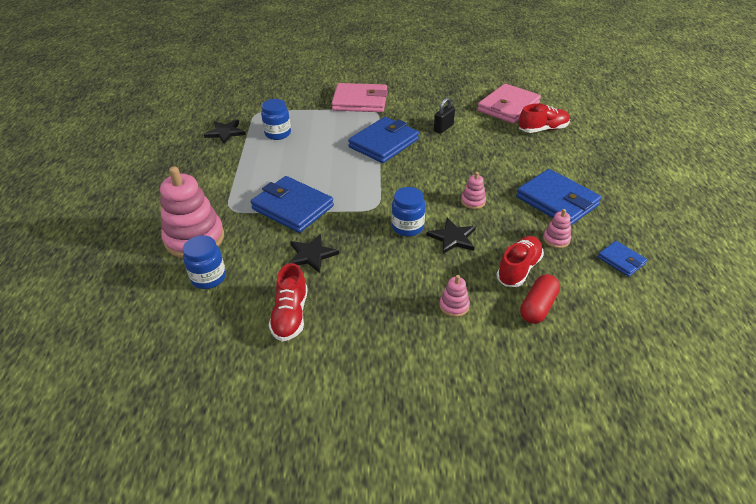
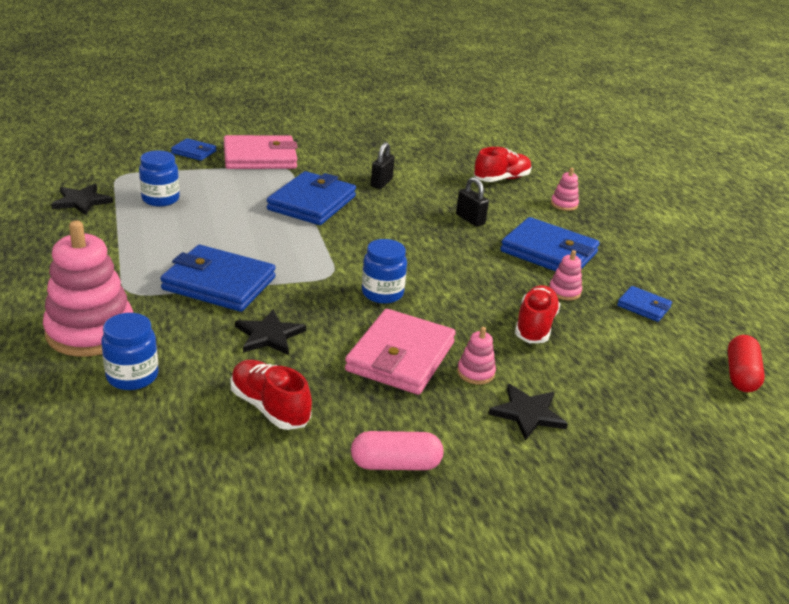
camera: 20 degrees left, 10 degrees down
red shoe [269,263,308,342] -> red shoe turned 150 degrees clockwise [230,360,312,430]
black star [427,218,476,254] -> black star moved to [488,384,568,440]
pink stacking toy [461,172,486,209] -> pink stacking toy moved to [551,168,579,211]
pink wallet [477,84,541,124] -> pink wallet moved to [345,309,456,395]
red capsule [520,274,560,324] -> red capsule moved to [728,335,765,392]
none -> blue wallet [171,138,216,161]
none -> pink capsule [351,431,443,470]
none -> black padlock [456,177,489,227]

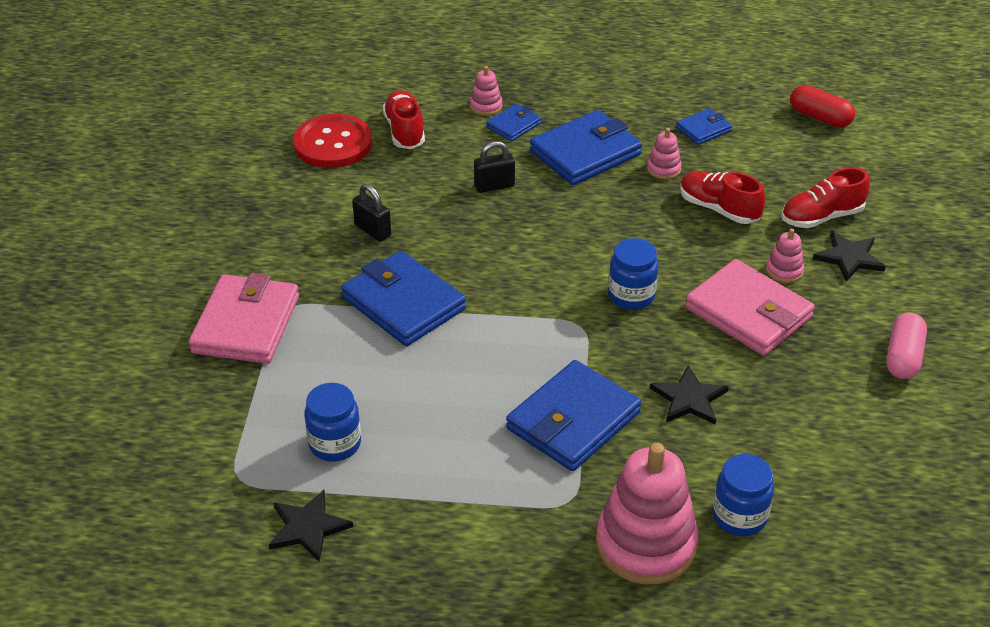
camera: 65 degrees left, 10 degrees up
blue wallet [171,138,216,161] -> blue wallet moved to [486,104,541,141]
red shoe [230,360,312,430] -> red shoe moved to [781,167,870,228]
none -> red button [293,114,372,168]

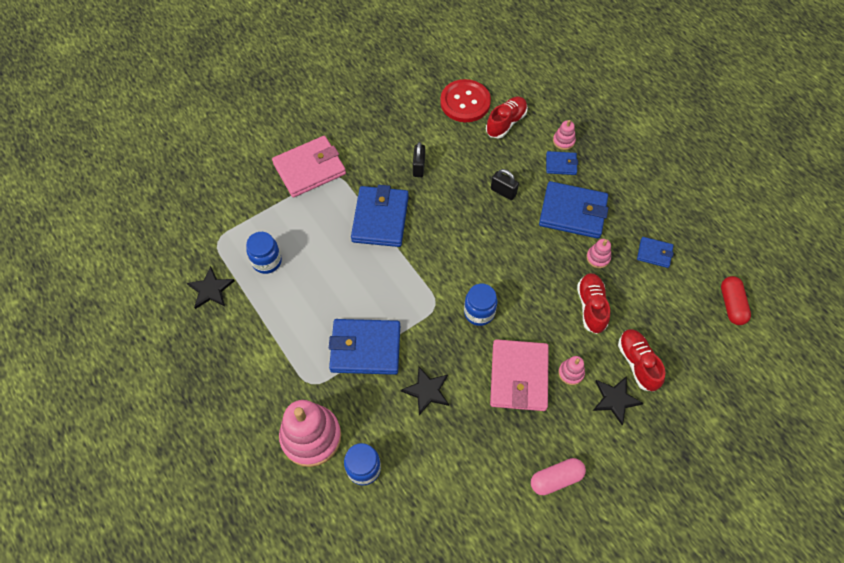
camera: 50 degrees right, 20 degrees up
red shoe [781,167,870,228] -> red shoe turned 45 degrees clockwise [618,329,665,392]

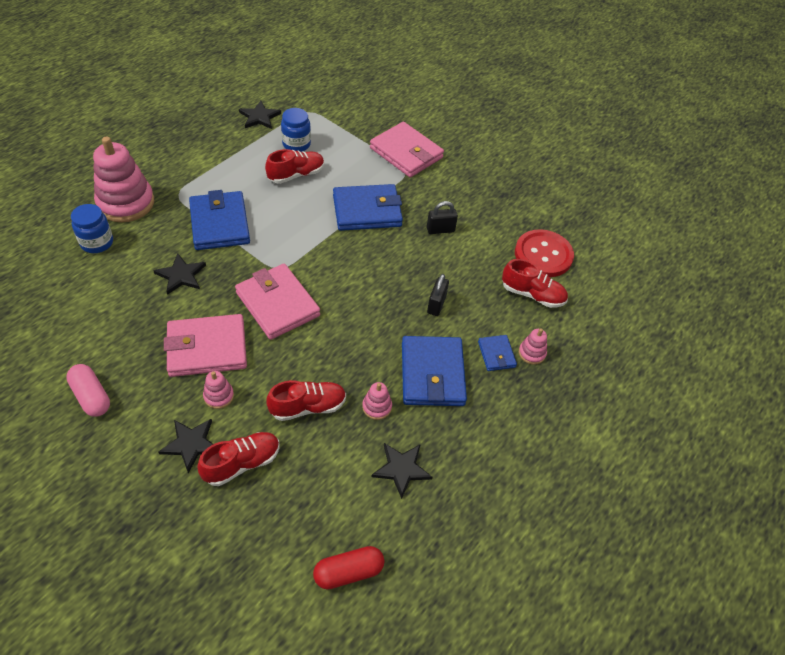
camera: 70 degrees right, 10 degrees down
blue jar [464,284,497,326] -> pink wallet [235,264,320,340]
blue wallet [637,237,674,268] -> black star [371,443,433,499]
none -> red shoe [265,149,324,184]

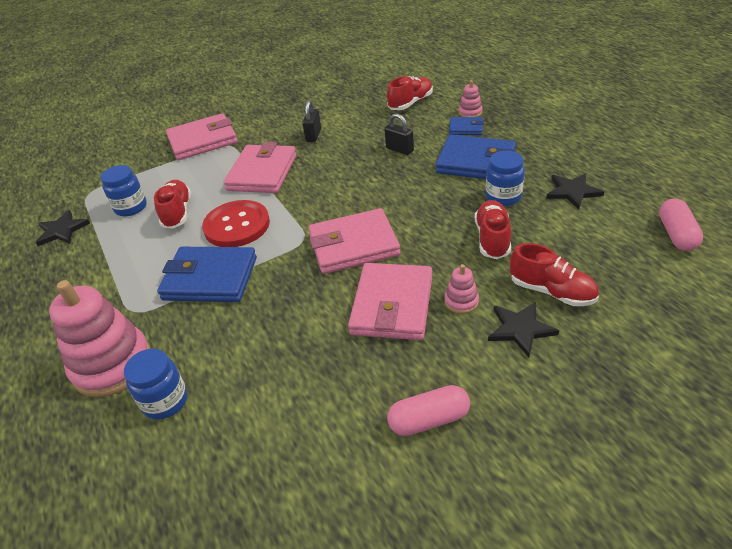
camera: 60 degrees left, 10 degrees down
black star [153,253,206,295] -> none
red shoe [197,432,280,486] -> red shoe turned 135 degrees clockwise [510,243,599,306]
red capsule [313,546,385,589] -> pink capsule [659,198,703,251]
blue wallet [333,184,403,231] -> pink wallet [224,142,297,193]
pink stacking toy [362,382,392,420] -> blue jar [485,151,525,206]
red button [515,229,574,277] -> red button moved to [202,200,270,247]

